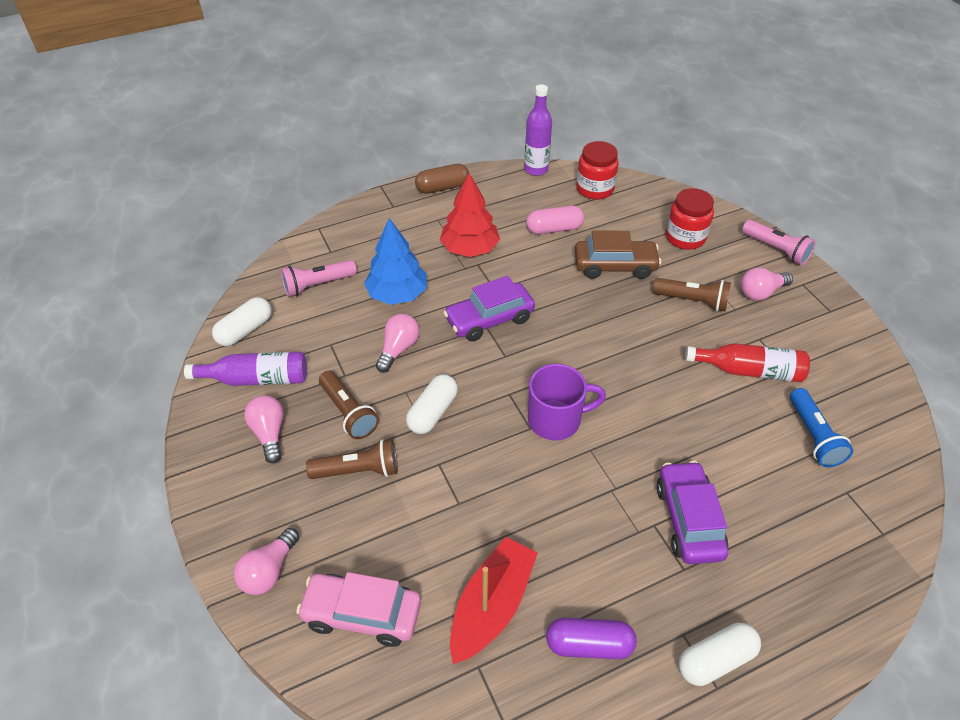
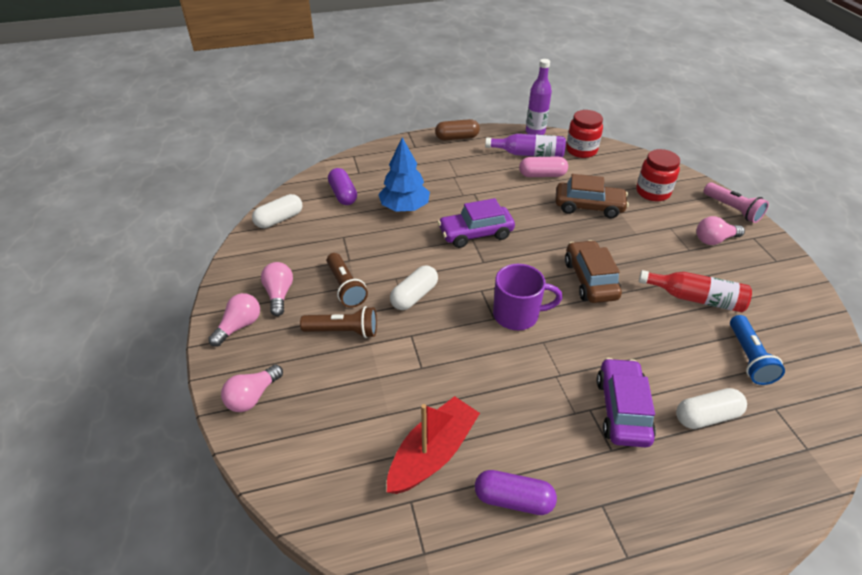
camera: 10 degrees right, 5 degrees down
purple bottle [184,352,307,386] -> purple bottle moved to [485,134,566,157]
pink flashlight [281,260,357,297] -> purple capsule [328,168,357,205]
pink car [296,572,421,647] -> none
pink light bulb [376,314,420,373] -> pink light bulb moved to [208,293,260,347]
red tree [440,173,500,257] -> none
brown flashlight [653,278,731,312] -> none
white capsule [678,623,761,686] -> white capsule moved to [676,388,747,429]
none -> brown car [565,240,622,303]

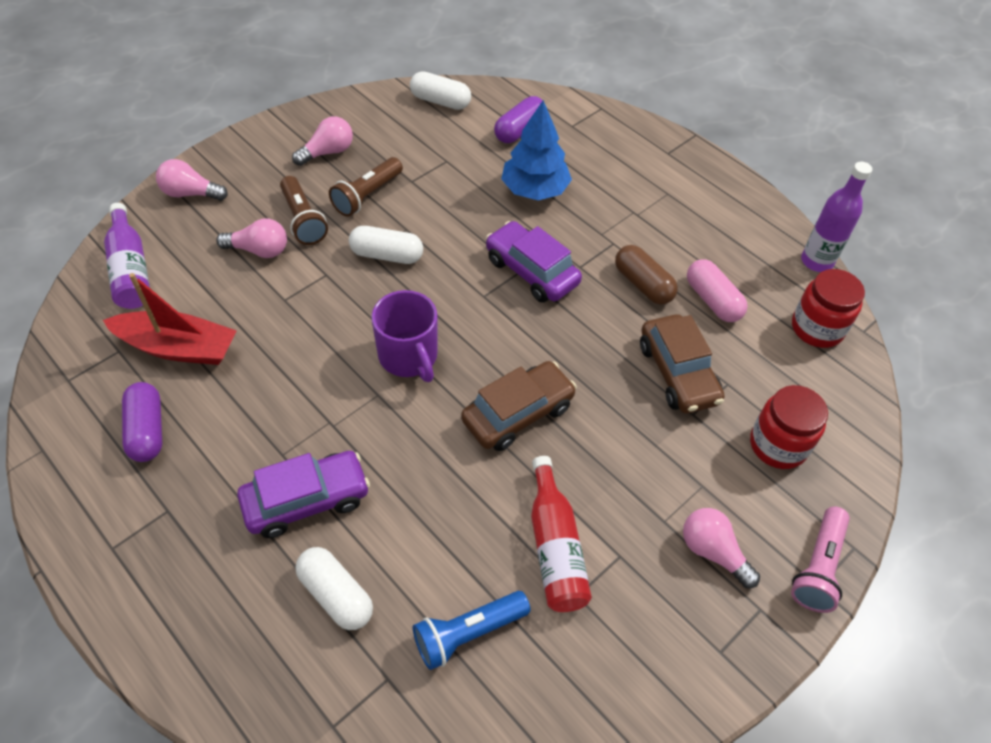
camera: 60 degrees right, 10 degrees up
pink light bulb [208,293,260,347] -> pink light bulb moved to [216,219,287,258]
brown capsule [435,119,480,140] -> brown capsule moved to [615,245,678,305]
purple bottle [485,134,566,157] -> purple bottle moved to [104,203,150,309]

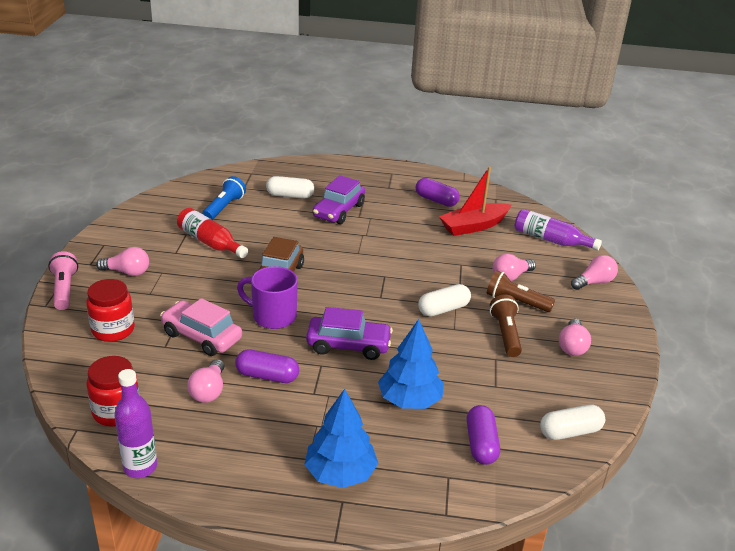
camera: 140 degrees right, 20 degrees down
purple mug [371,290,437,382] -> purple mug moved to [237,266,298,329]
brown capsule [615,245,678,305] -> purple capsule [235,349,299,383]
brown car [640,314,725,413] -> pink car [160,298,242,356]
pink capsule [687,259,748,322] -> pink light bulb [187,359,224,403]
none -> blue tree [304,389,378,488]

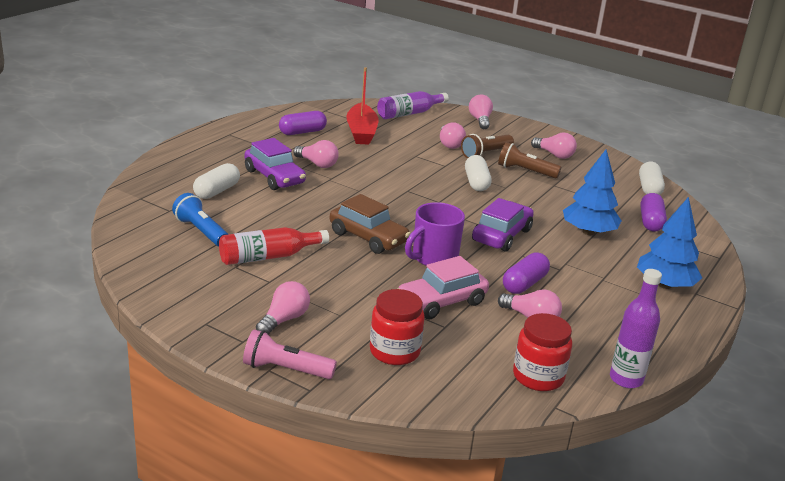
camera: 65 degrees left, 5 degrees down
purple capsule [467,405,500,465] -> purple capsule turned 75 degrees clockwise [640,193,667,232]
none -> pink light bulb [293,140,339,168]

